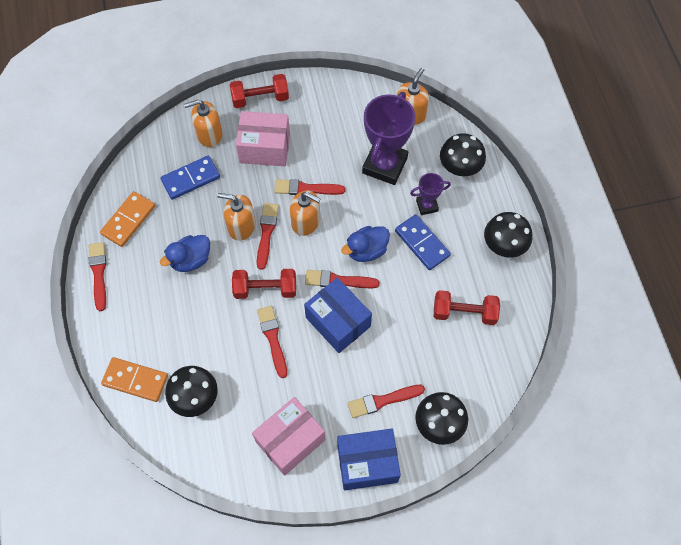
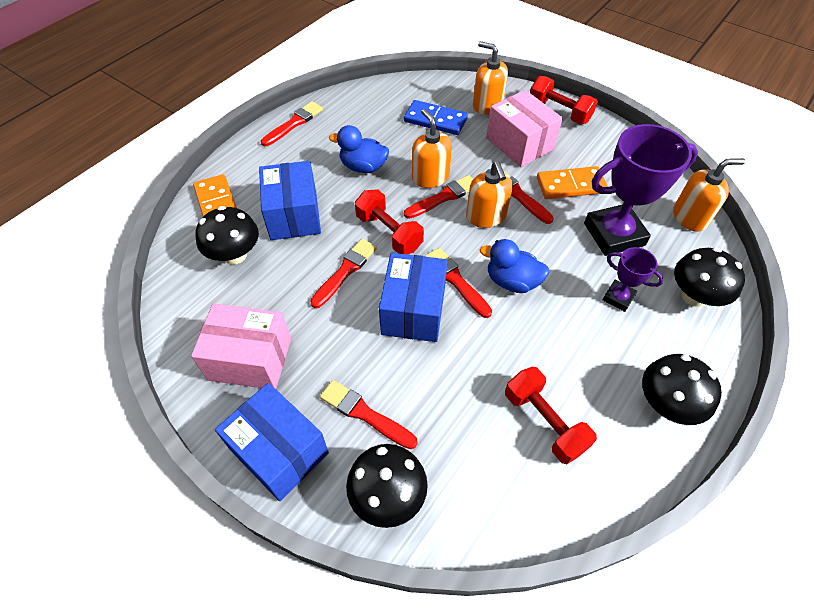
camera: 50 degrees right, 10 degrees down
orange domino [100,191,155,247] -> orange domino moved to [537,166,608,199]
blue domino [395,214,451,270] -> none
none -> blue box [259,161,321,240]

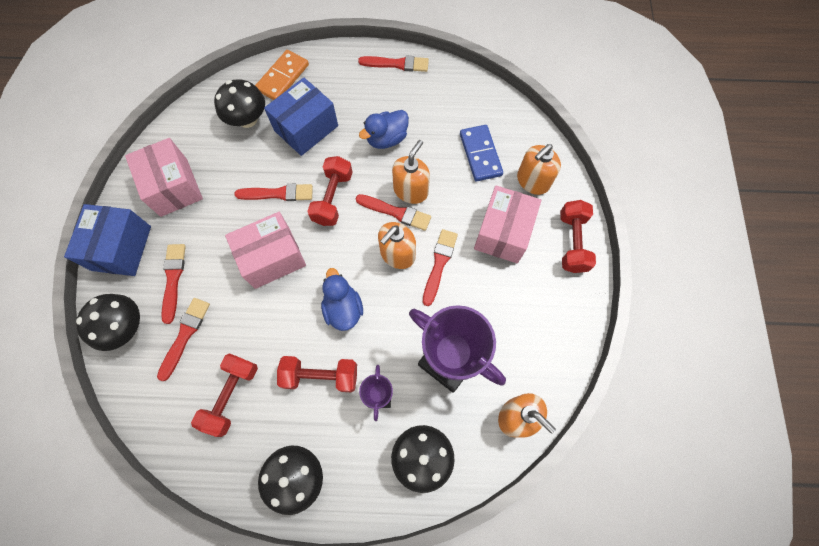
camera: 55 degrees right, 15 degrees up
blue duck [329,125,389,173] -> blue duck turned 105 degrees counterclockwise [359,110,409,149]
blue box [379,253,447,342] -> pink box [225,212,306,289]
red brush [425,248,492,318] -> red brush moved to [157,298,210,381]
orange soap dispenser [473,41,508,115] -> orange soap dispenser turned 135 degrees counterclockwise [517,144,561,195]
orange domino [537,166,608,199] -> none
none -> red dumbbell [277,356,357,392]

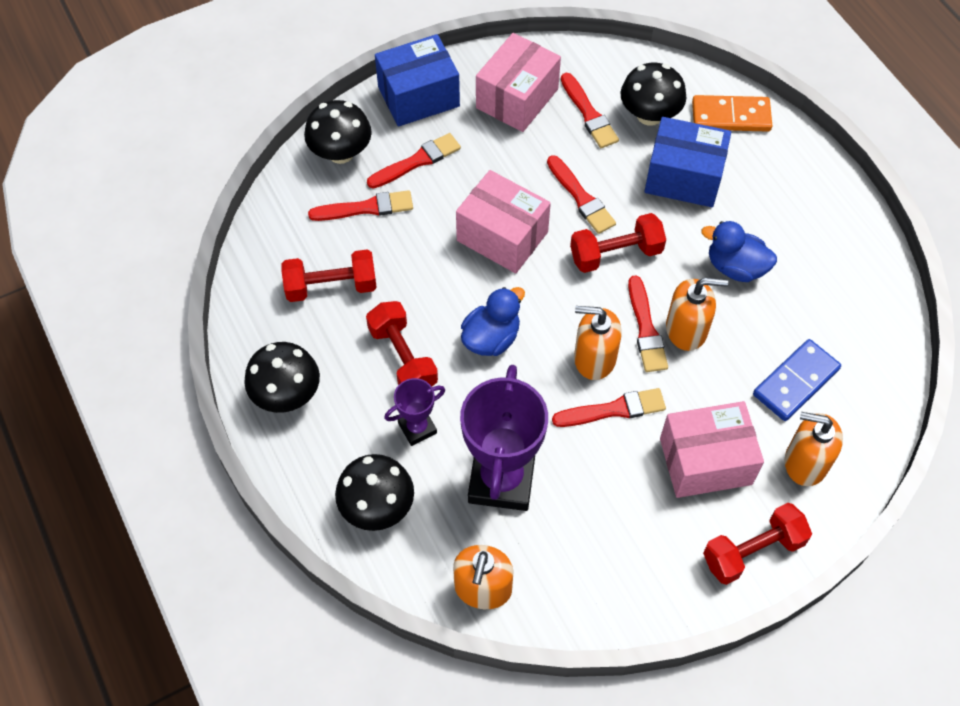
camera: 60 degrees right, 10 degrees down
red brush [358,55,429,72] -> red brush moved to [561,73,619,148]

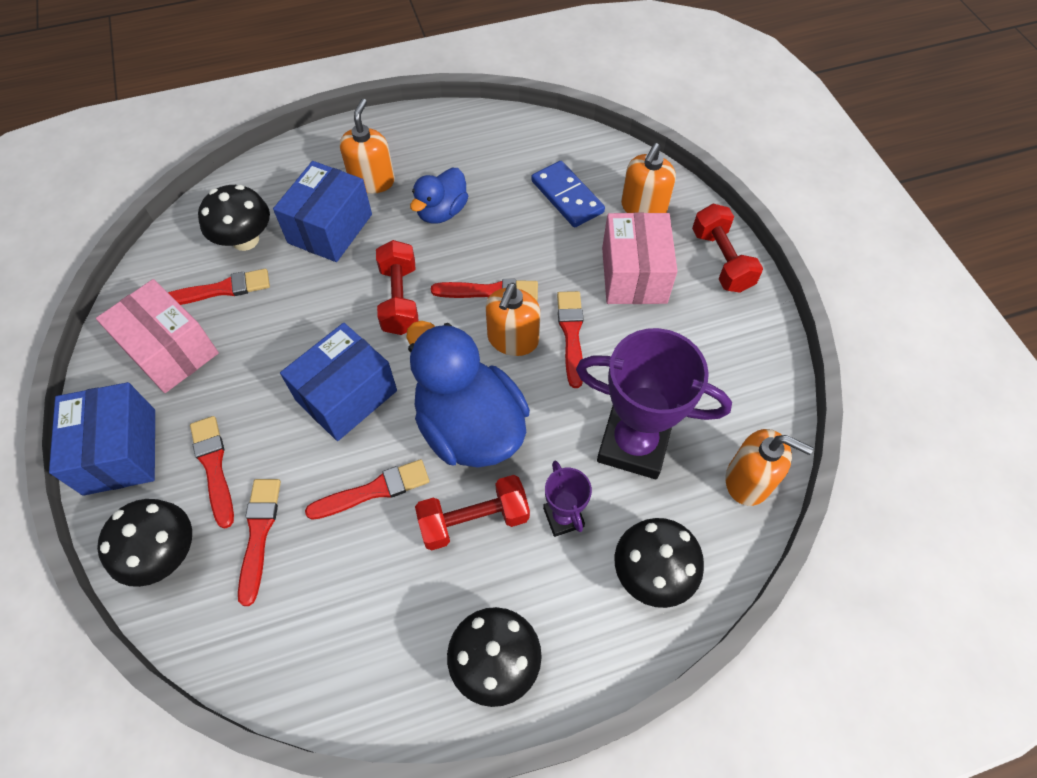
camera: 80 degrees left, 0 degrees up
red dumbbell [282,249,377,302] -> none
pink box [456,170,551,273] -> blue box [280,323,397,441]
blue duck [461,287,525,356] -> blue duck [406,321,530,468], size x1.81
red brush [547,155,616,234] -> red brush moved to [305,459,430,520]
orange soap dispenser [666,278,728,351] -> orange soap dispenser moved to [340,99,395,194]
orange domino [692,95,772,132] -> none

